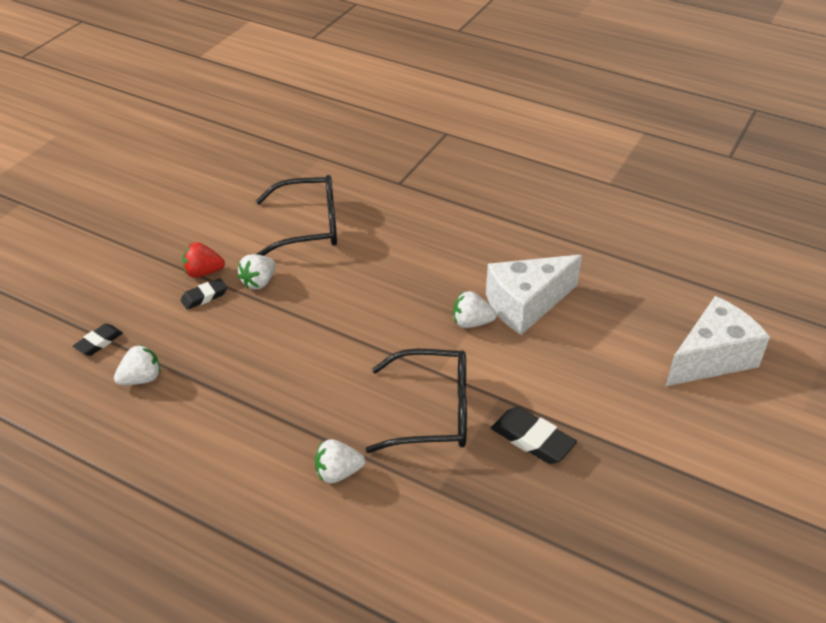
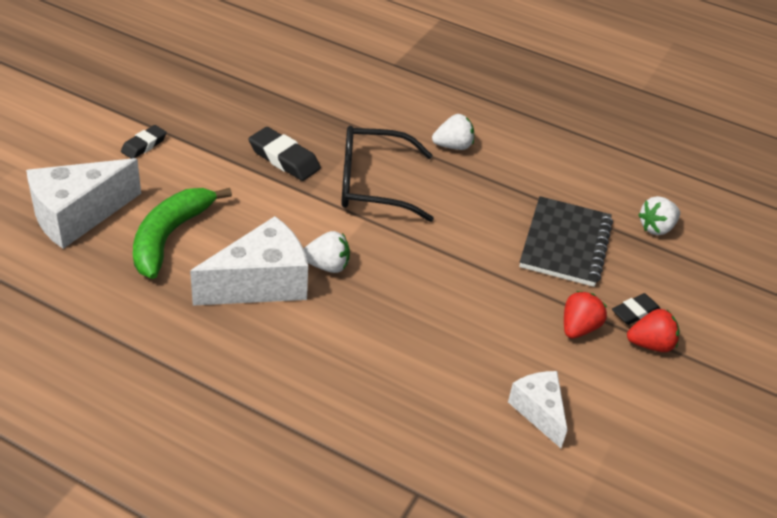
camera: 175 degrees right, 0 degrees up
black eraser [73,323,123,356] -> black eraser moved to [121,125,167,159]
white strawberry [238,254,276,289] -> red strawberry [564,291,607,339]
black glasses [256,175,337,256] -> white cheese [508,371,567,448]
none -> green banana [133,188,232,279]
none -> black notebook [519,196,613,287]

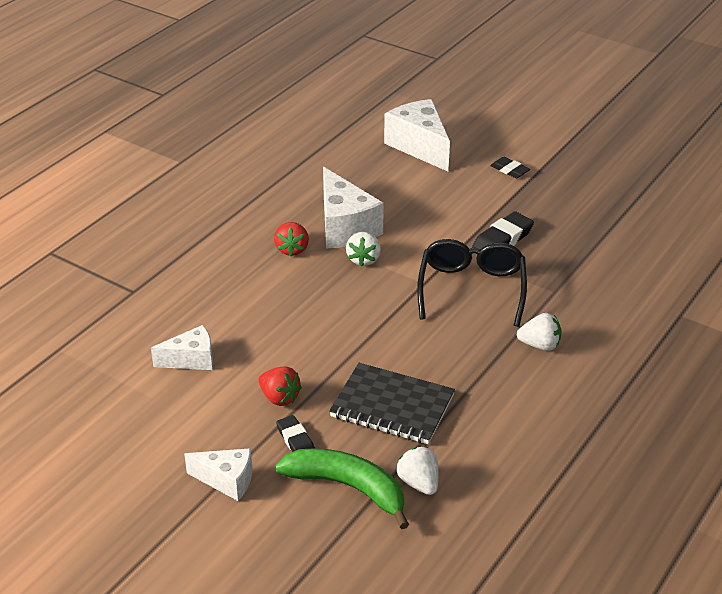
camera: 100 degrees right, 5 degrees down
green banana [133,188,232,279] -> green banana moved to [275,448,409,529]
white strawberry [432,114,474,150] -> white strawberry turned 75 degrees counterclockwise [517,313,562,351]
red strawberry [627,309,679,352] -> red strawberry moved to [274,222,309,256]
none -> white cheese [184,448,252,501]

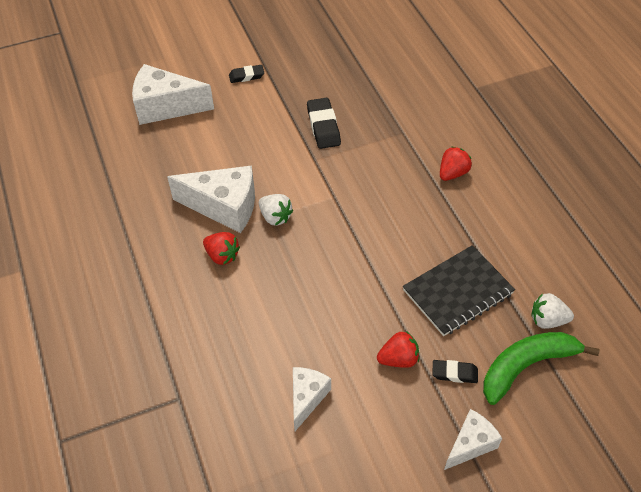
camera: 55 degrees left, 15 degrees up
black glasses [417,239,527,327] -> none
white strawberry [517,313,562,351] -> red strawberry [440,146,472,181]

